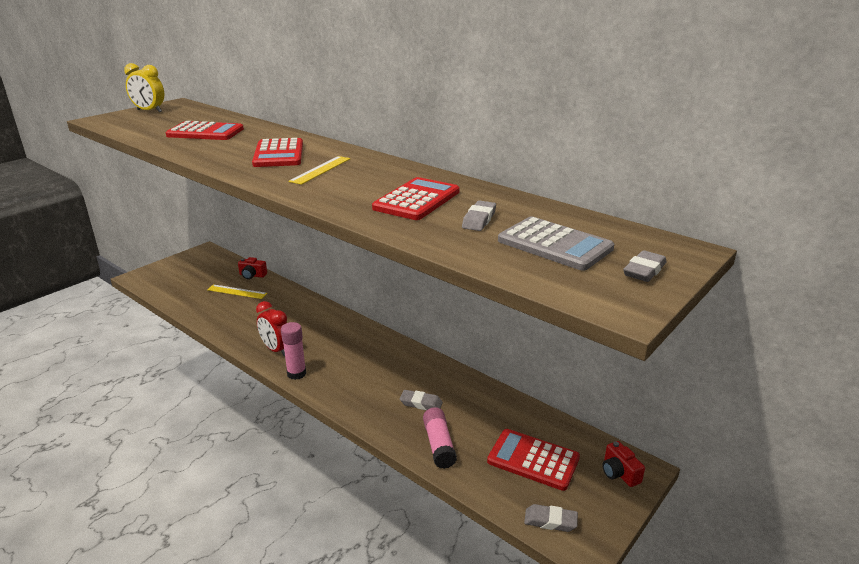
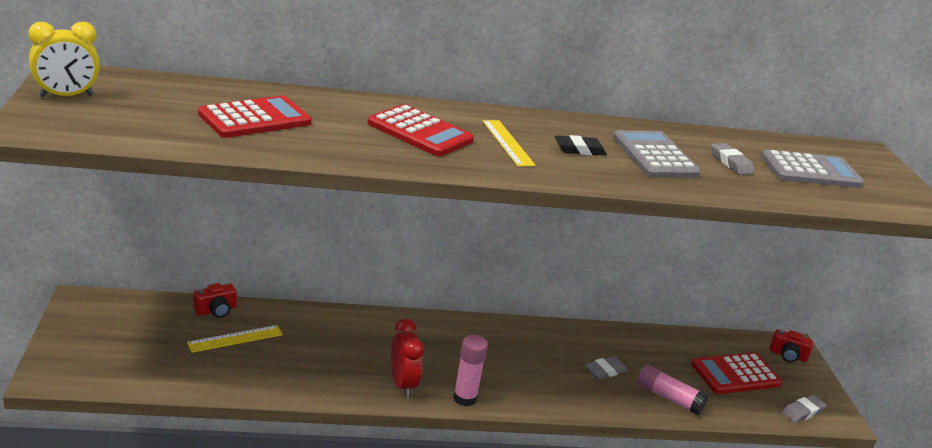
camera: 50 degrees left, 0 degrees up
red clock [256,301,287,356] -> red clock turned 105 degrees counterclockwise [391,319,424,397]
red calculator [372,177,460,220] -> grey calculator [613,130,701,178]
grey eraser [623,250,667,282] -> none
none -> black eraser [555,135,607,155]

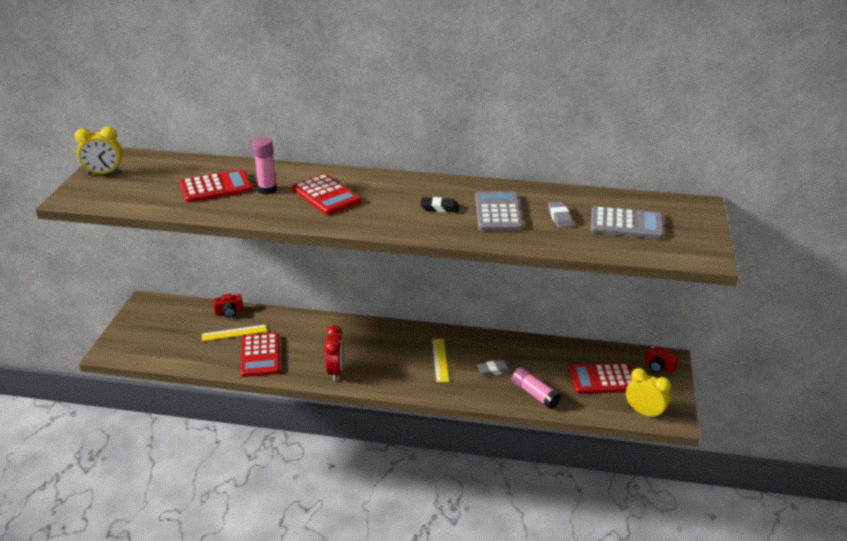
camera: 20 degrees right, 5 degrees up
pink glue stick [453,335,488,407] -> pink glue stick moved to [252,137,277,195]
yellow ruler [482,120,536,167] -> yellow ruler moved to [432,339,449,383]
grey eraser [782,395,827,423] -> yellow clock [626,368,671,419]
none -> red calculator [240,333,280,377]

